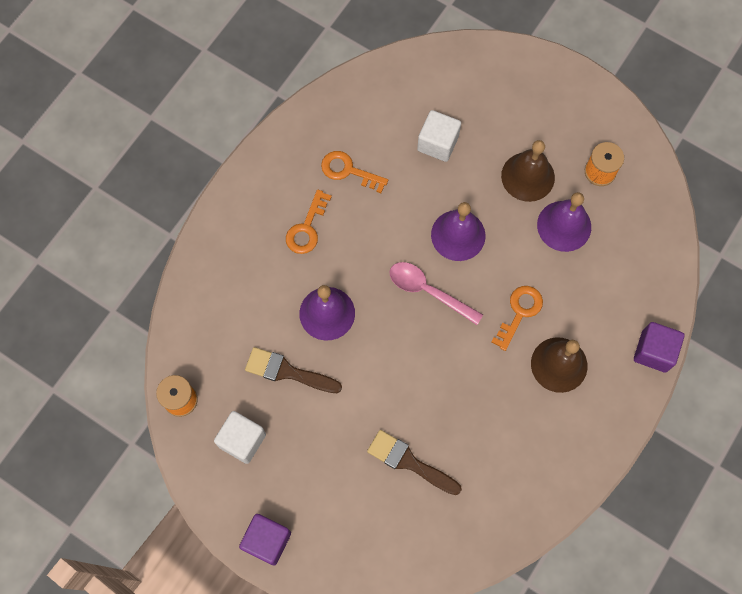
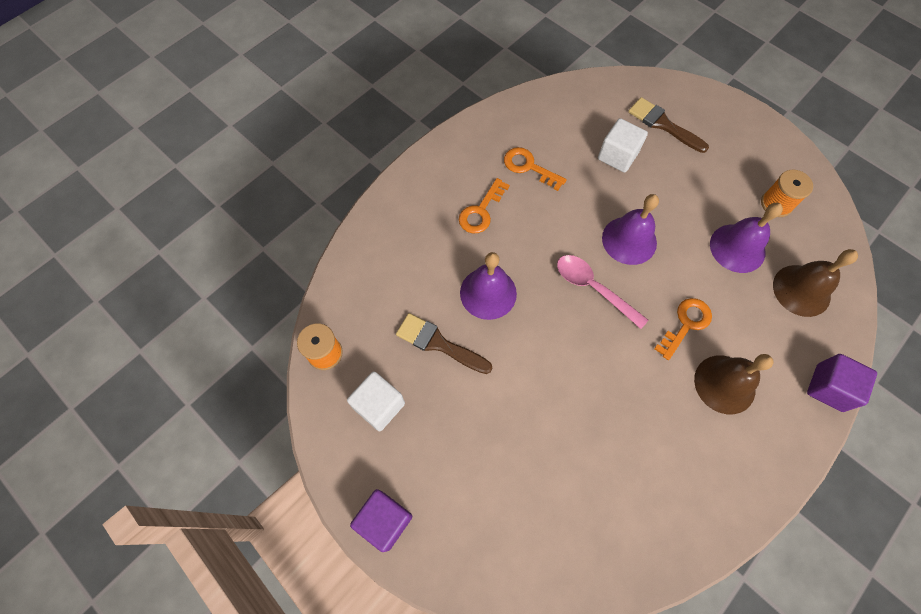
camera: 10 degrees right, 5 degrees down
brown brush [367,430,462,495] -> brown brush moved to [628,97,709,153]
brown bell [501,140,555,202] -> brown bell moved to [773,249,858,317]

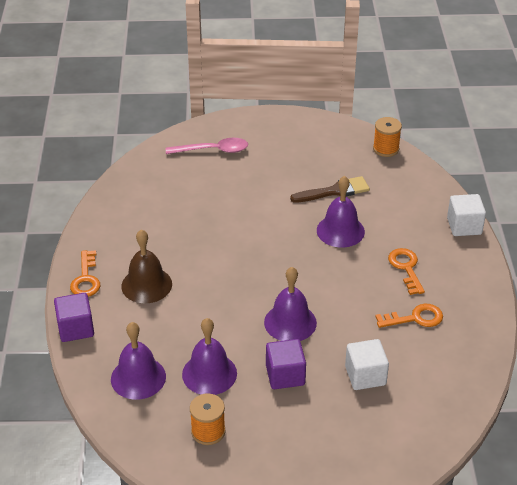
camera: 135 degrees right, 25 degrees down
white cube [347,371,405,431] -> white cube moved to [447,194,486,236]
purple cube [350,489,412,552] -> purple cube moved to [266,339,306,389]
pink spoon [557,255,648,329] -> pink spoon moved to [166,138,248,154]
brown brush [628,97,709,153] -> none
orange key [654,298,712,360] -> orange key moved to [70,250,100,297]
brown bell [773,249,858,317] -> purple bell [111,322,166,400]

